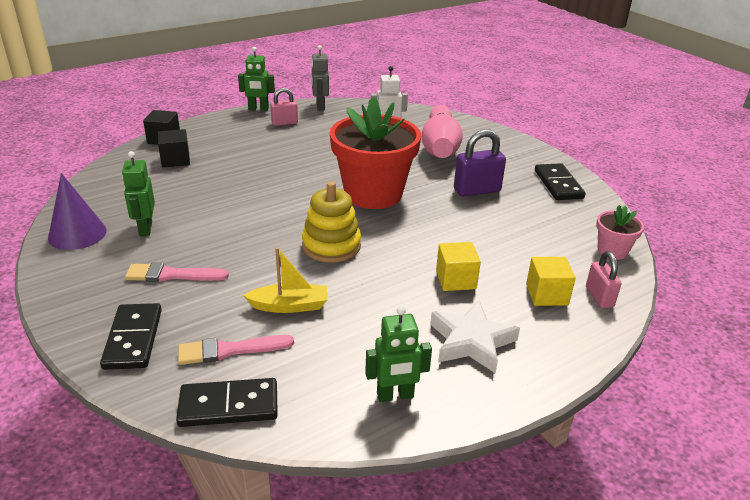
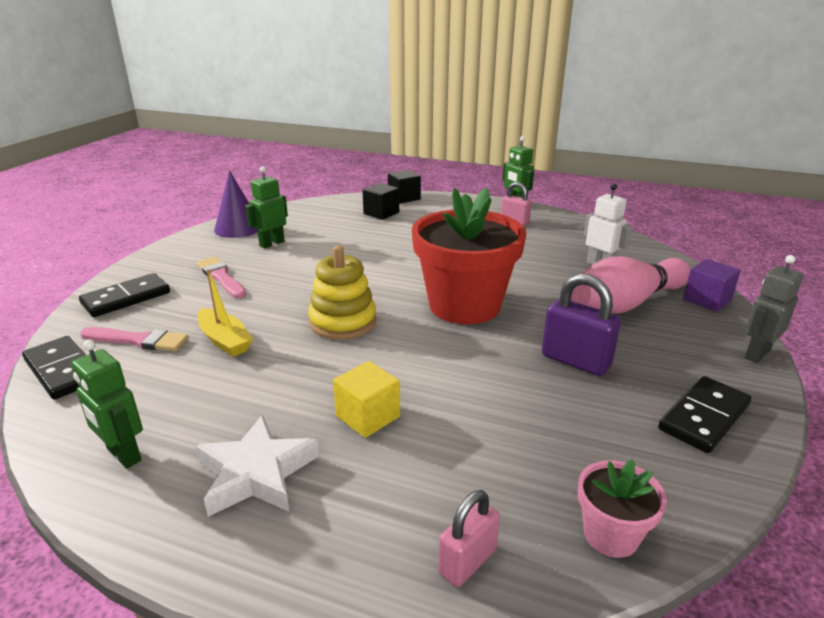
camera: 55 degrees right, 5 degrees down
pink brush [178,335,294,365] -> pink brush turned 150 degrees clockwise [80,327,189,351]
grey robot [311,45,329,111] -> grey robot moved to [745,255,804,363]
yellow cube [526,257,576,306] -> none
none -> purple cube [683,259,741,312]

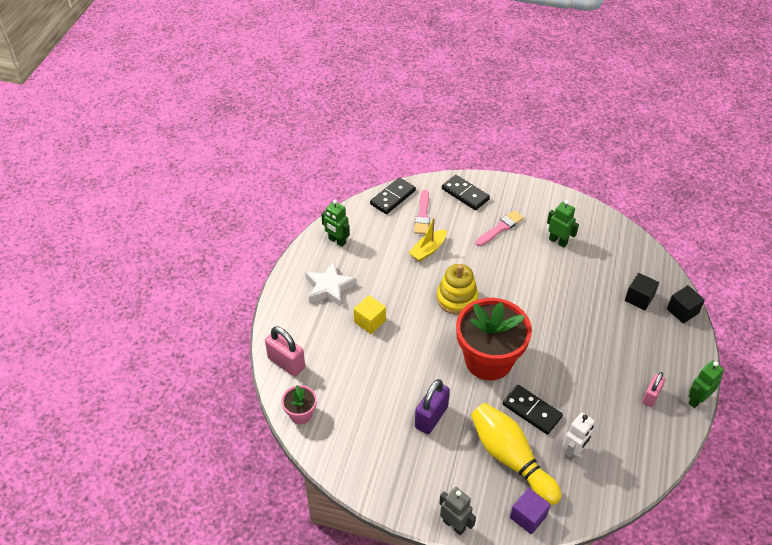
camera: 85 degrees right, 20 degrees up
green robot [71,340,143,469] -> green robot turned 90 degrees counterclockwise [321,200,350,247]
purple cone [214,170,258,238] -> none
pink padlock [438,490,500,587] -> pink padlock [265,326,305,377], size x1.54
pink bowling pin [571,256,691,313] -> yellow bowling pin [471,403,562,505]
black domino [658,376,751,453] -> black domino moved to [502,385,563,435]

